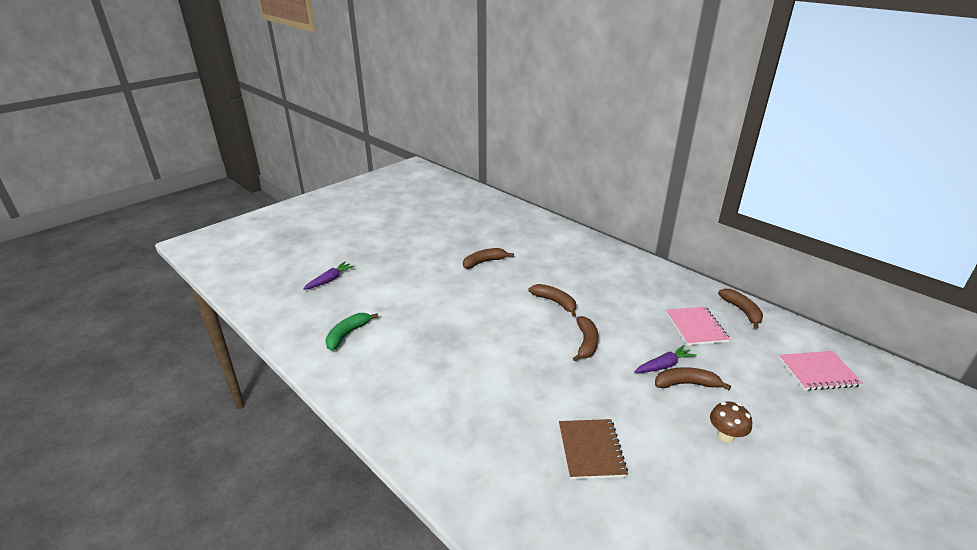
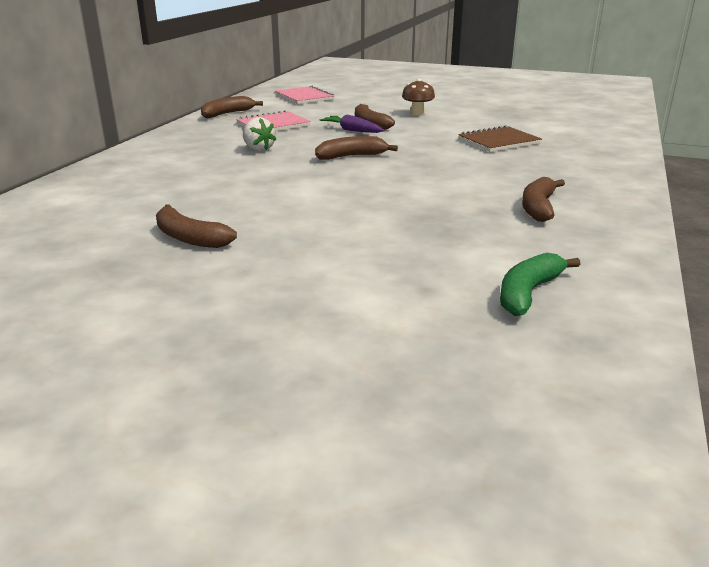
camera: 115 degrees left, 5 degrees down
purple carrot [303,261,355,290] -> none
green banana [325,313,378,351] -> green banana turned 120 degrees clockwise [500,253,580,316]
brown banana [529,284,576,317] -> brown banana moved to [522,177,565,222]
none -> white strawberry [243,117,276,152]

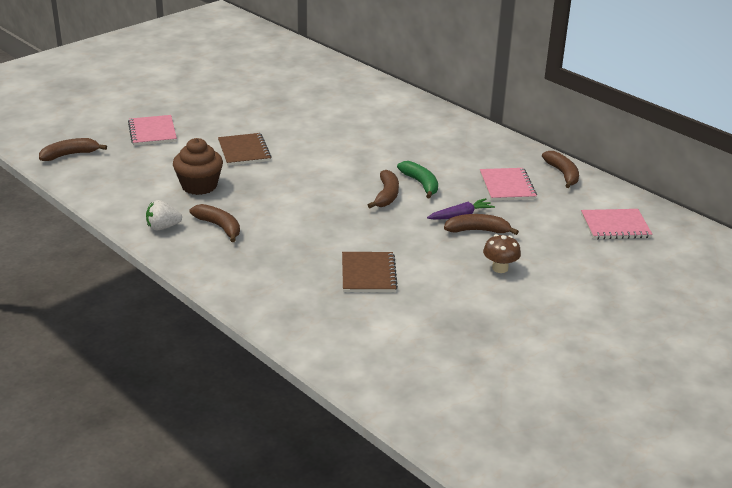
camera: 115 degrees right, 5 degrees up
brown banana [156,204,237,248] -> brown banana moved to [39,138,107,161]
white strawberry [243,117,276,152] -> white strawberry moved to [146,200,182,230]
green banana [500,253,580,316] -> green banana moved to [397,161,438,199]
none -> pink notebook [128,115,177,146]
none -> brown cupcake [173,138,223,195]
none -> brown notebook [218,133,272,166]

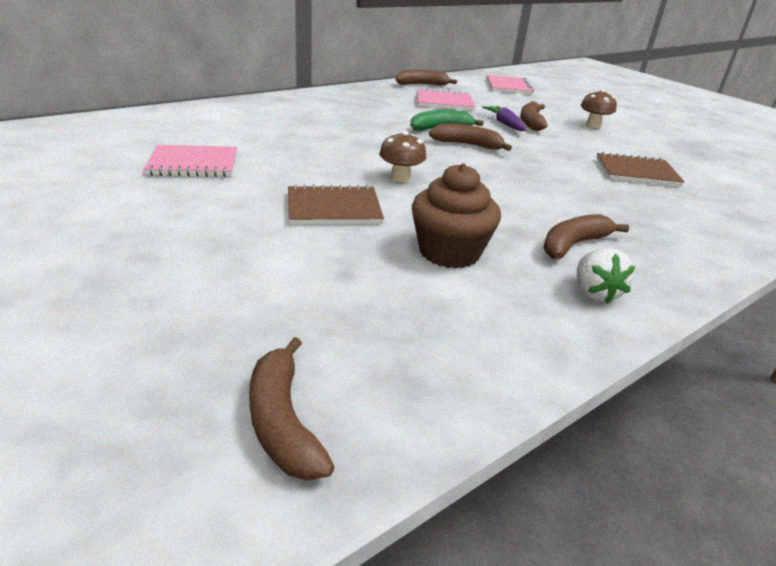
camera: 85 degrees left, 0 degrees up
pink notebook [128,115,177,146] -> pink notebook moved to [143,145,237,177]
none -> brown mushroom [379,131,426,182]

